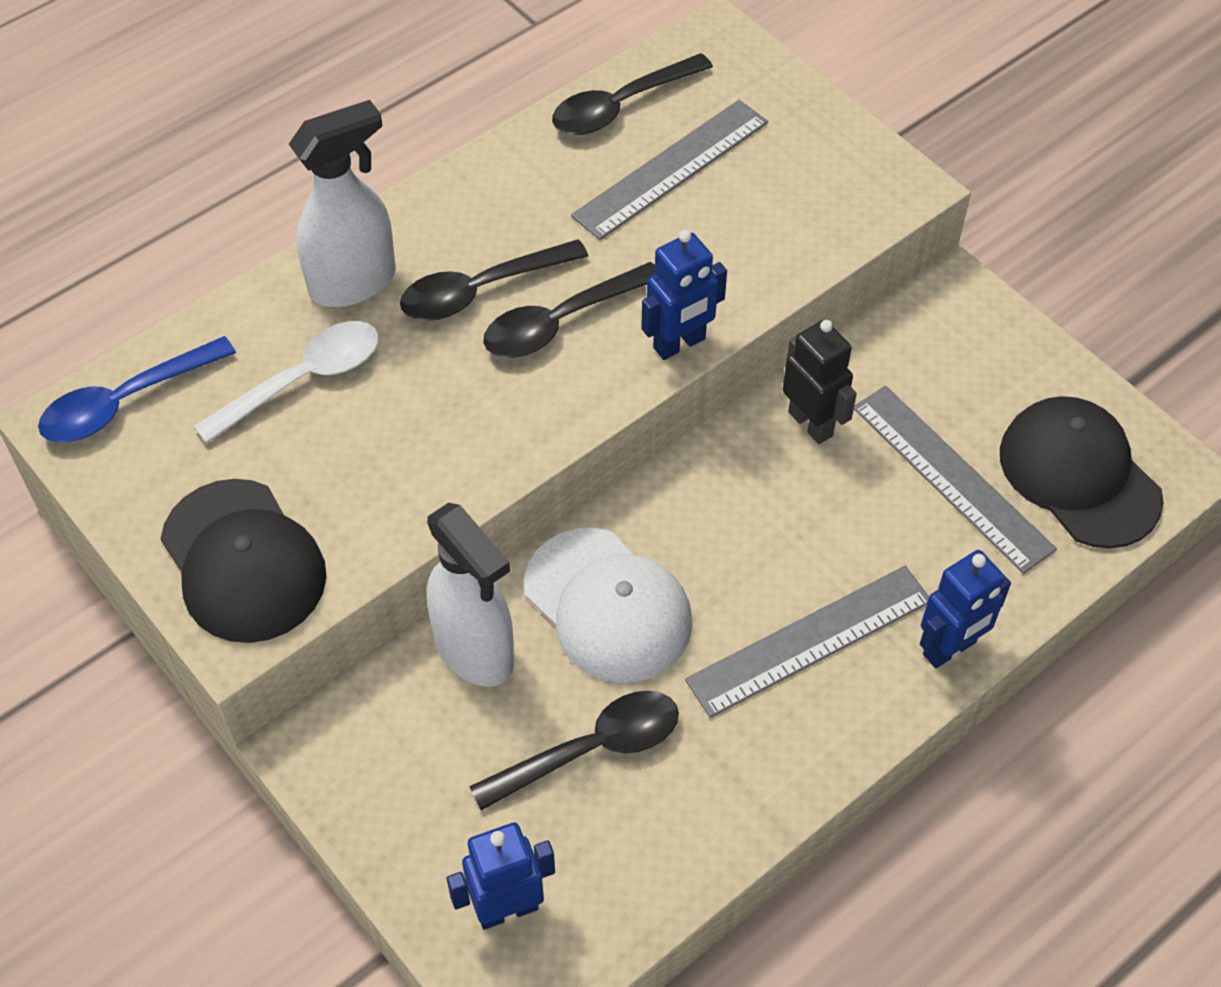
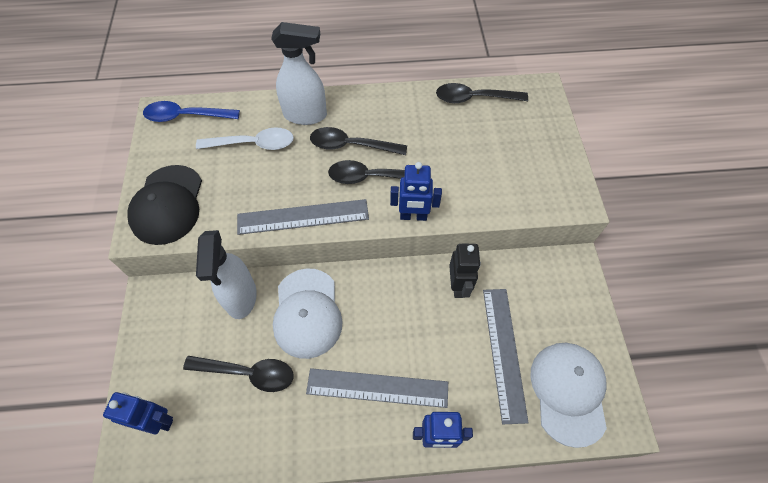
camera: 35 degrees right, 5 degrees up
grey ruler [571,100,768,240] -> grey ruler moved to [237,199,369,235]
black cap [1000,396,1163,548] -> white cap [530,343,607,448]

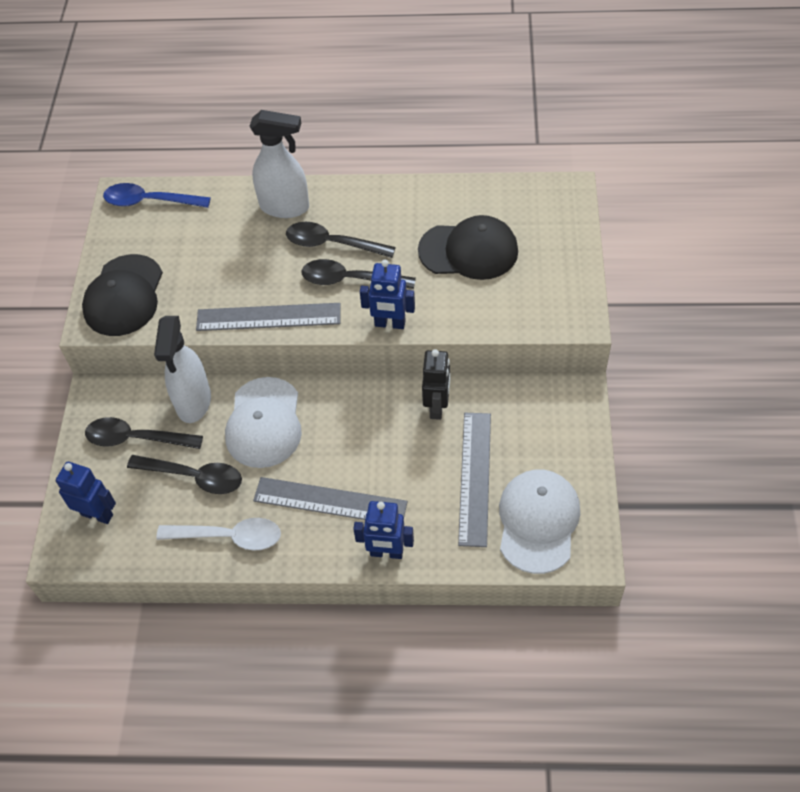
camera: 10 degrees right, 5 degrees down
white spoon [196,128,294,150] -> white spoon moved to [156,518,281,551]
black spoon [436,83,528,103] -> black spoon moved to [85,417,203,449]
none -> black cap [418,215,518,280]

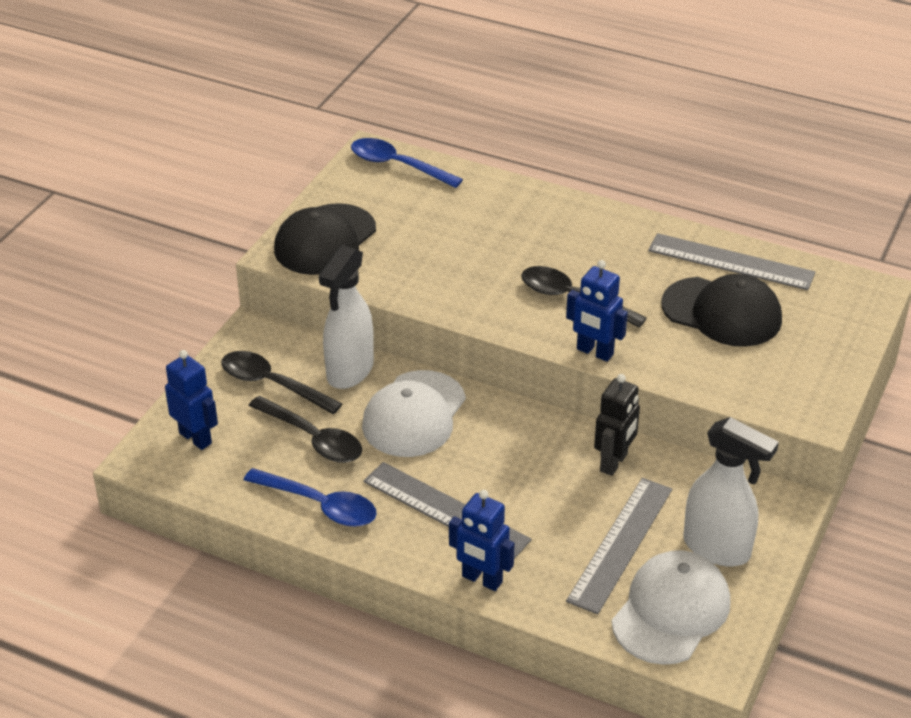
camera: 20 degrees right, 15 degrees down
white spoon [156,518,281,551] -> blue spoon [244,468,377,527]
grey ruler [196,303,341,331] -> grey ruler moved to [648,233,815,290]
white spray bottle [249,110,309,218] -> white spray bottle moved to [683,417,779,566]
black spoon [286,222,396,258] -> none

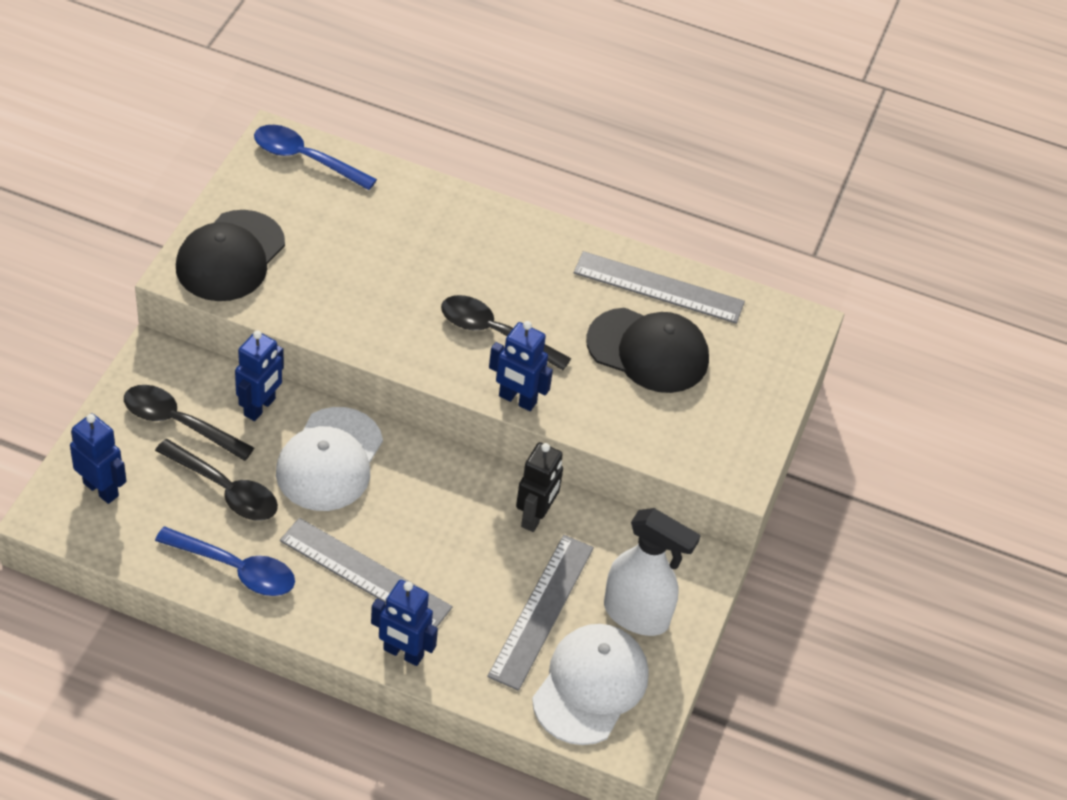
camera: 10 degrees left, 10 degrees up
white spray bottle [319,245,374,389] -> blue robot [235,330,284,421]

